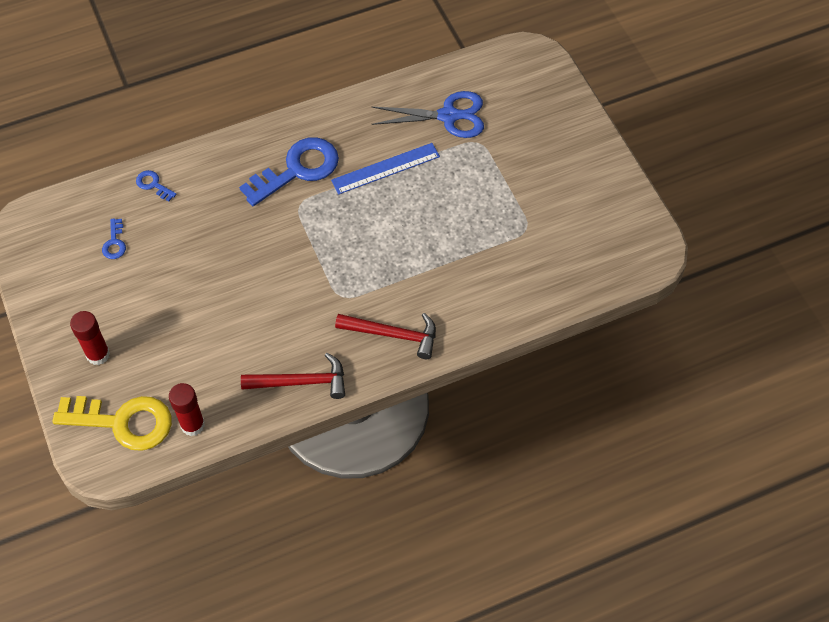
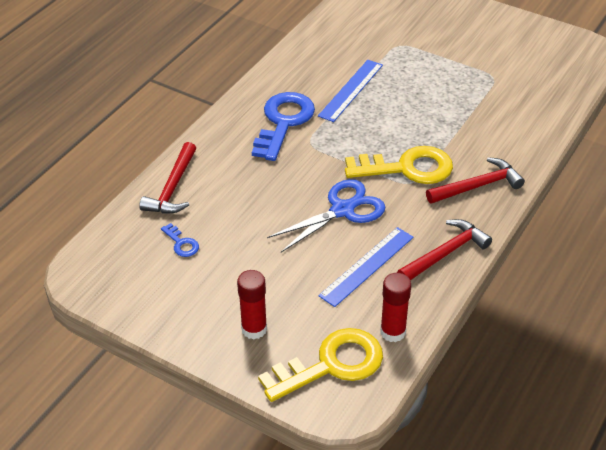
camera: 35 degrees left, 15 degrees down
blue key [136,170,177,201] -> red hammer [139,142,196,213]
blue scissors [372,91,484,138] -> blue scissors moved to [267,179,385,252]
none -> blue ruler [318,227,414,307]
none -> yellow key [345,146,453,184]

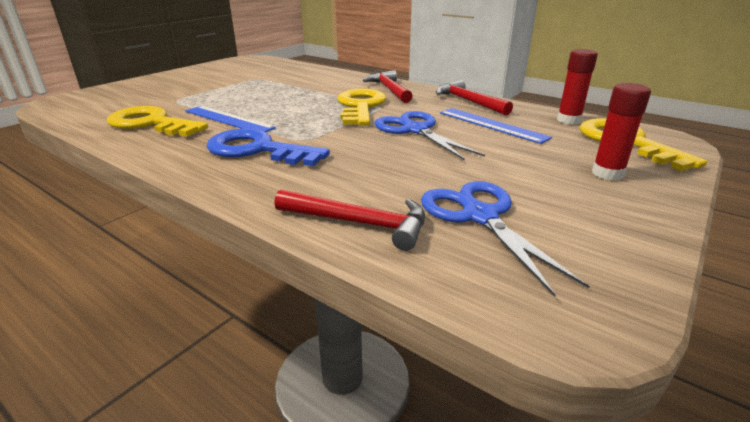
camera: 85 degrees left, 15 degrees down
blue key [161,223,199,257] -> blue scissors [421,181,590,296]
none -> yellow key [107,106,208,137]

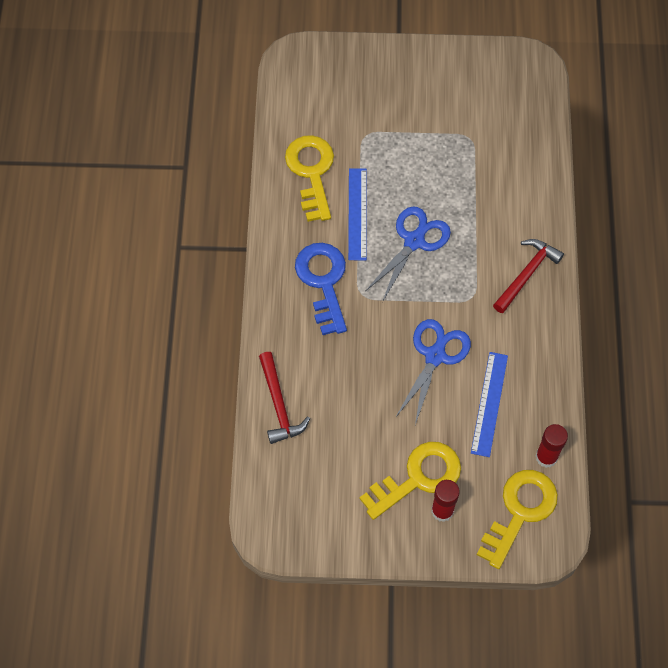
camera: 55 degrees right, 35 degrees up
yellow key [337,89,386,125] -> yellow key moved to [359,442,461,520]
blue scissors [421,181,590,296] -> blue scissors moved to [366,206,451,302]
red hammer [436,80,513,115] -> none

